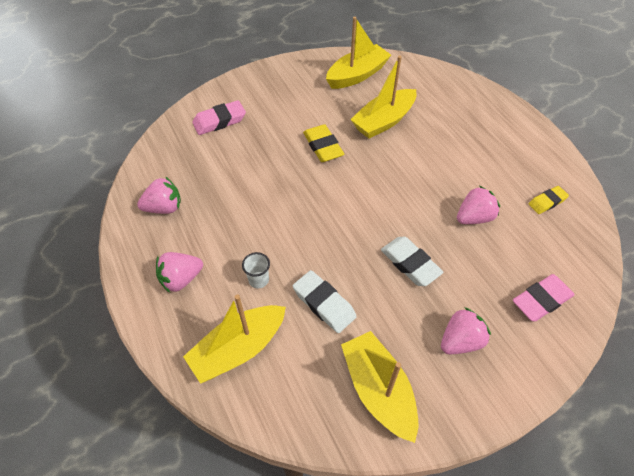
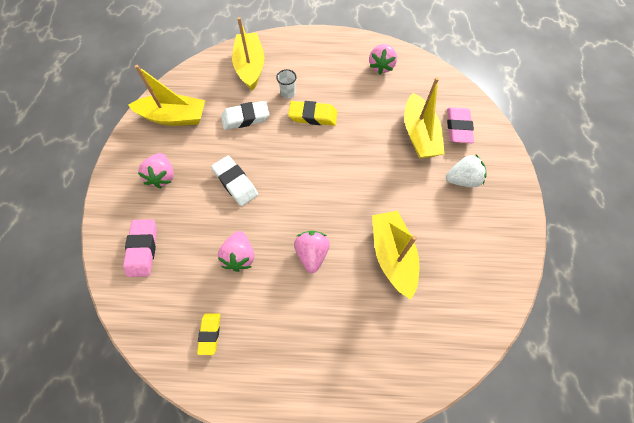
camera: 120 degrees right, 10 degrees up
pink strawberry [156,252,203,293] -> pink strawberry moved to [294,231,330,273]
yellow eraser [303,124,344,162] -> yellow eraser moved to [288,101,337,126]
yellow boat [326,17,391,89] -> yellow boat moved to [404,77,445,159]
white eraser [381,237,443,286] -> white eraser turned 60 degrees clockwise [211,156,258,206]
none -> white strawberry [446,155,487,187]

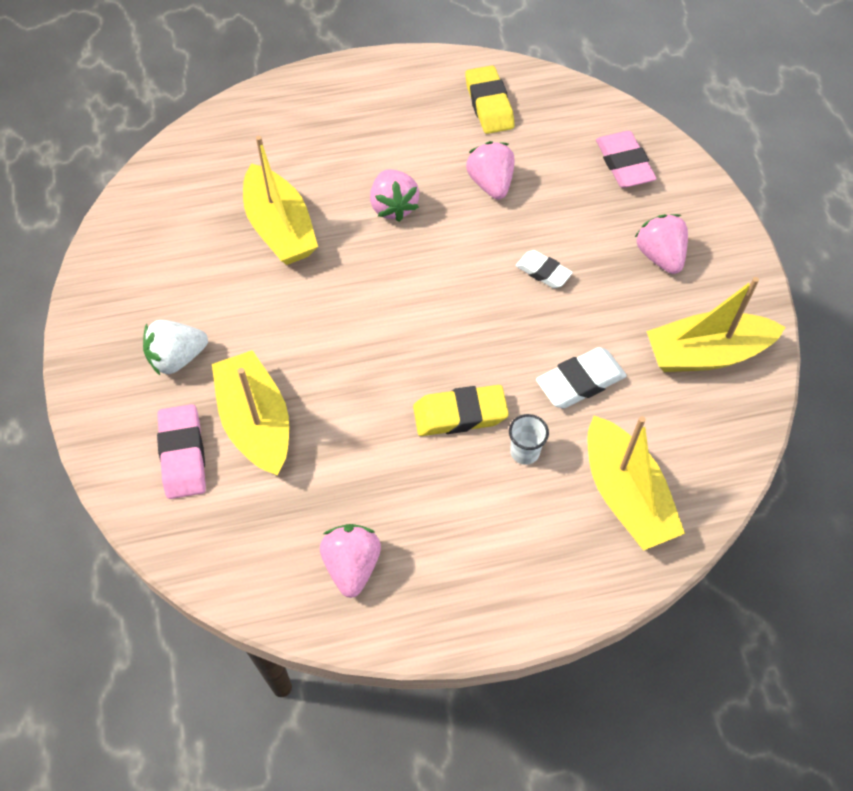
camera: 165 degrees right, 5 degrees down
yellow eraser [197,313,220,355] -> yellow eraser [465,65,514,134], size x1.53
white eraser [211,156,258,206] -> white eraser [515,250,573,288], size x0.65

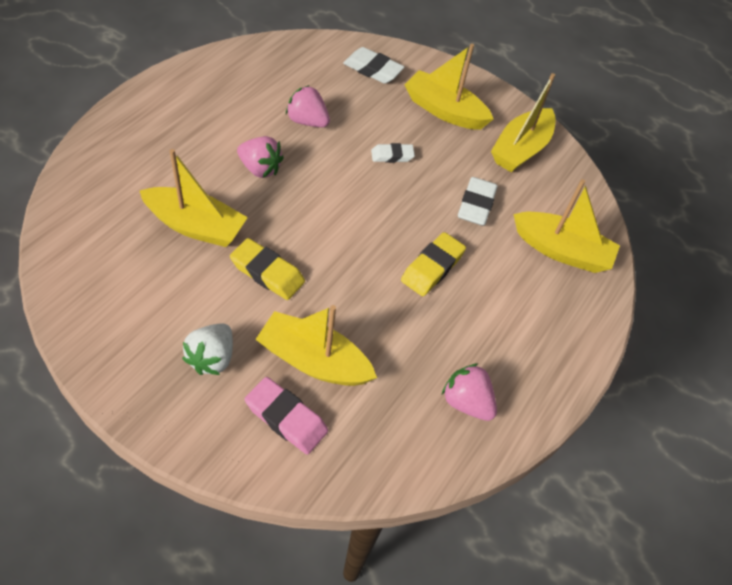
camera: 50 degrees left, 5 degrees down
yellow eraser [465,65,514,134] -> yellow eraser moved to [230,238,305,300]
white cup [509,414,549,465] -> none
pink eraser [596,131,657,188] -> white eraser [343,47,404,84]
pink strawberry [635,214,688,274] -> yellow boat [404,44,494,130]

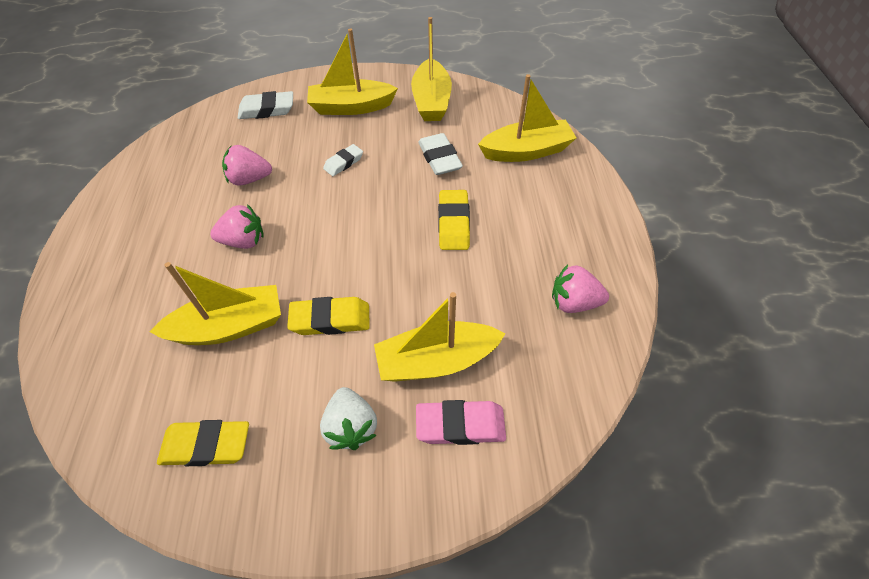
camera: 30 degrees left, 0 degrees up
none -> yellow eraser [157,420,249,466]

